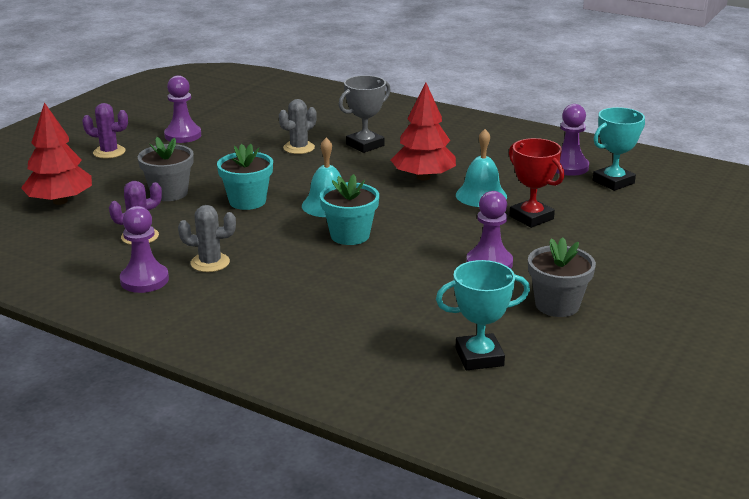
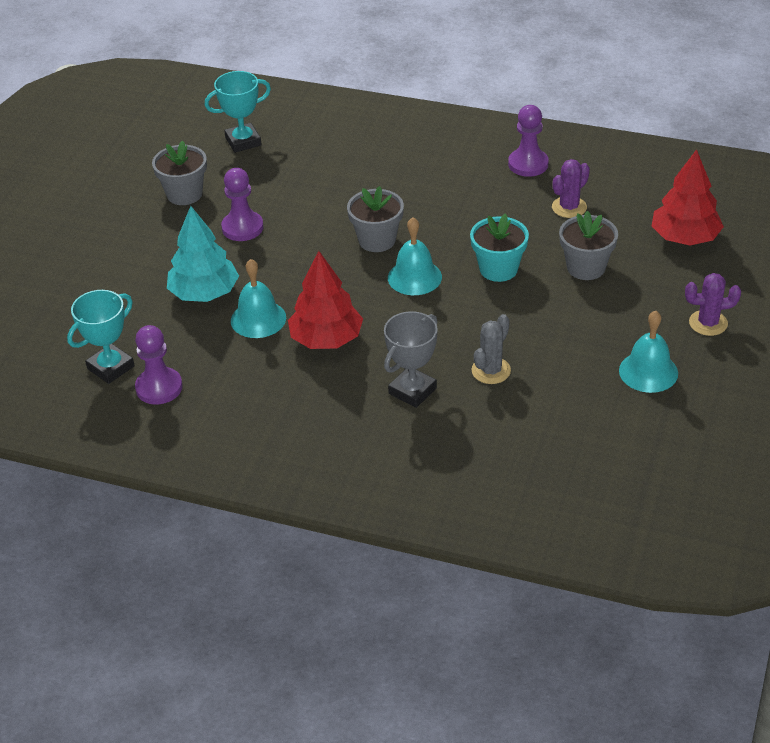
camera: 170 degrees right, 15 degrees up
purple pawn [164,75,201,143] -> turquoise bell [619,311,678,393]
grey cactus [178,205,236,272] -> none
turquoise flower pot [320,174,379,245] -> grey flower pot [347,186,404,252]
red trophy [509,138,564,228] -> turquoise tree [167,206,239,302]

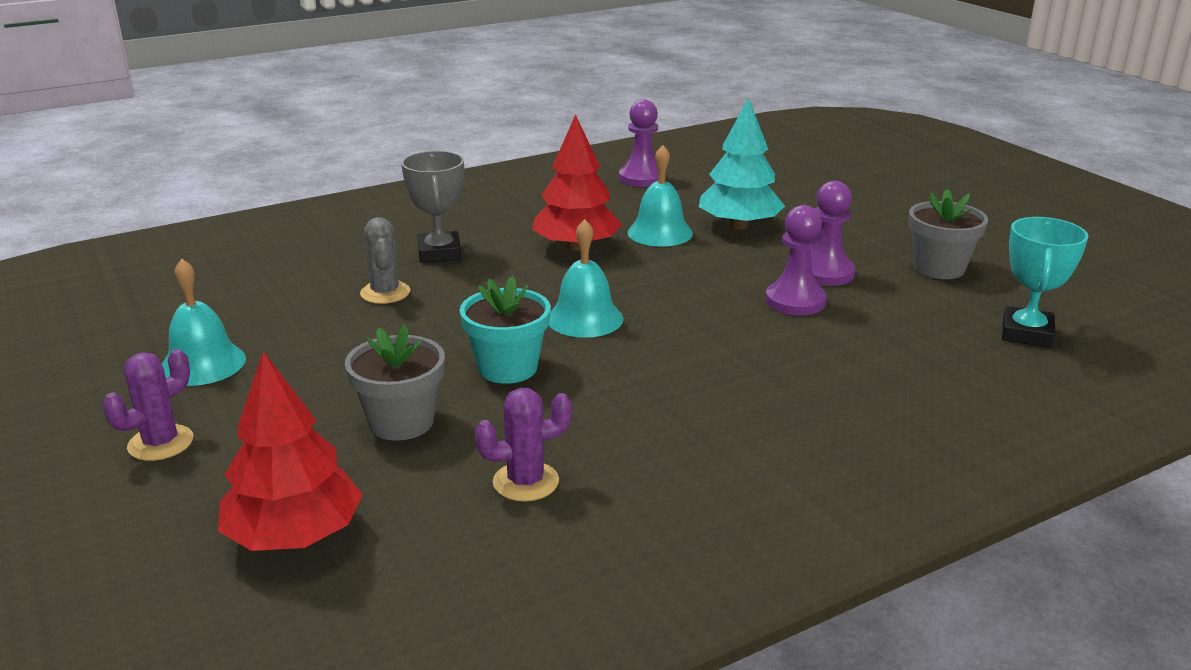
camera: 130 degrees right, 15 degrees down
turquoise trophy [67,290,135,384] -> none
grey flower pot [347,186,404,252] -> none
purple pawn [508,105,549,177] -> purple pawn moved to [766,205,827,315]
purple cactus [552,159,590,218] -> purple cactus turned 75 degrees clockwise [475,388,572,502]

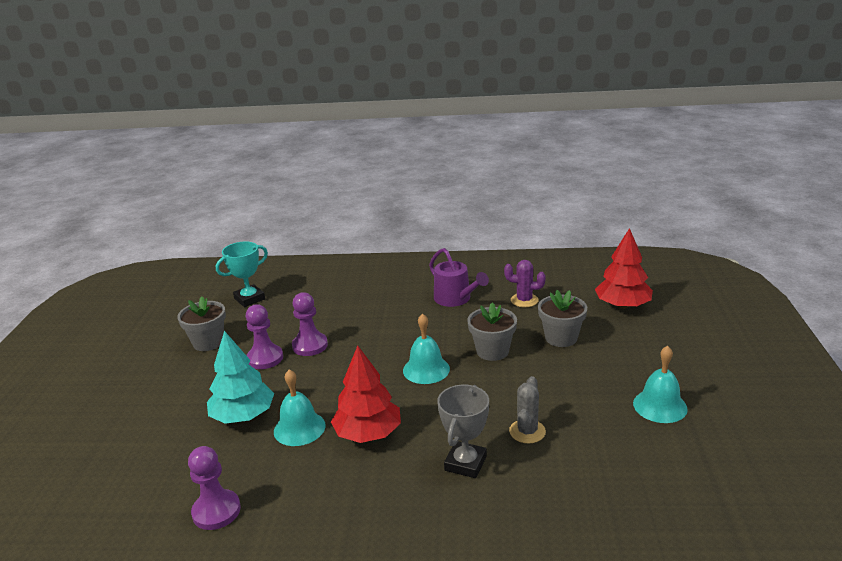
camera: 145 degrees left, 0 degrees up
purple cactus [103,349,194,461] -> none
turquoise flower pot [460,276,551,384] -> grey flower pot [467,302,517,361]
none -> purple watering can [429,248,489,307]

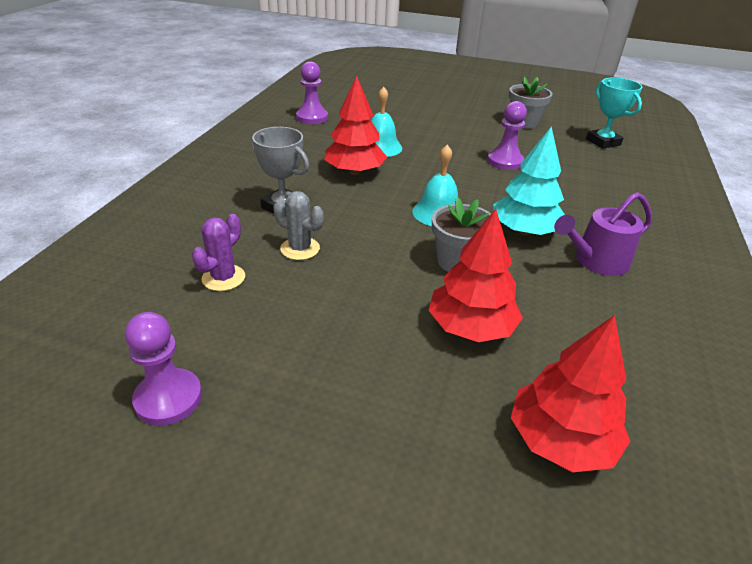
camera: 100 degrees right, 10 degrees up
turquoise tree [207,331,274,424] -> turquoise tree moved to [493,126,565,235]
purple pawn [246,304,283,369] -> purple pawn moved to [125,312,202,426]
purple cactus [504,260,546,307] -> purple cactus moved to [192,214,245,291]
grey flower pot [538,290,587,347] -> red tree [428,209,523,342]
turquoise bell [633,346,688,423] -> none

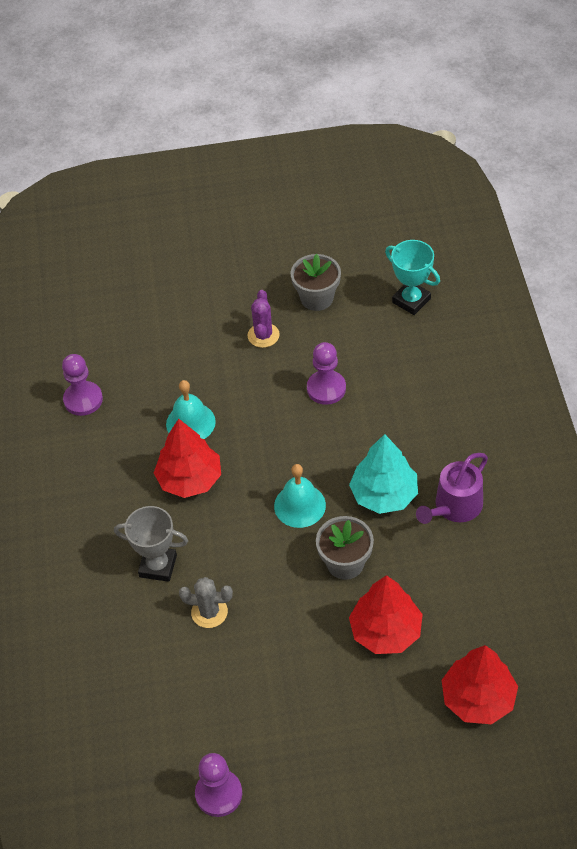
camera: 20 degrees left, 15 degrees up
purple cactus [192,214,245,291] -> purple cactus moved to [248,290,280,348]

